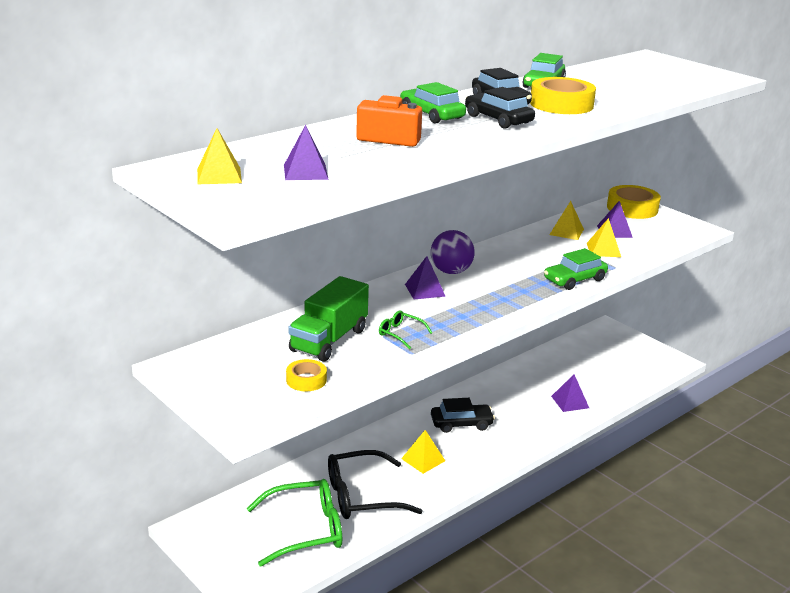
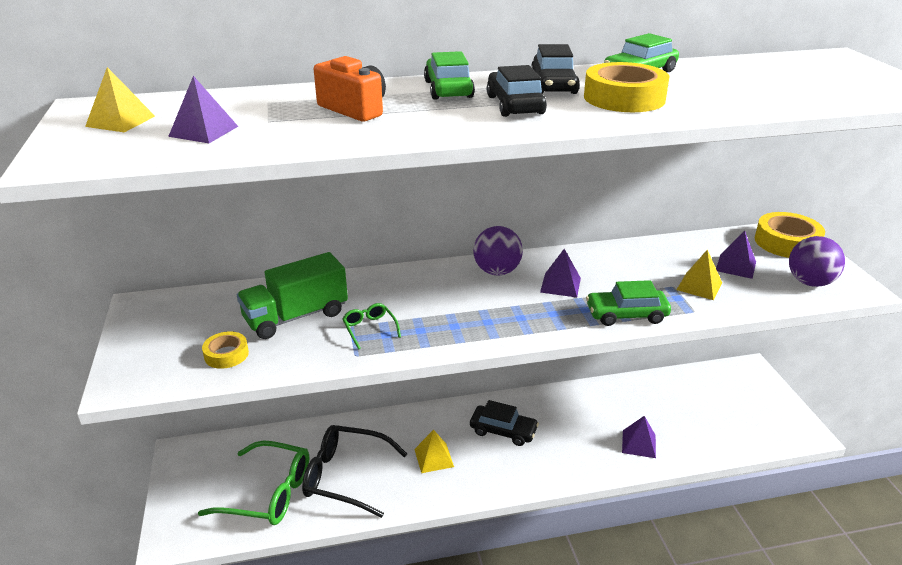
camera: 30 degrees right, 5 degrees up
purple pyramid [405,256,446,299] -> purple pyramid moved to [540,249,581,297]
yellow pyramid [549,201,584,240] -> none
none -> purple ball [789,236,845,287]

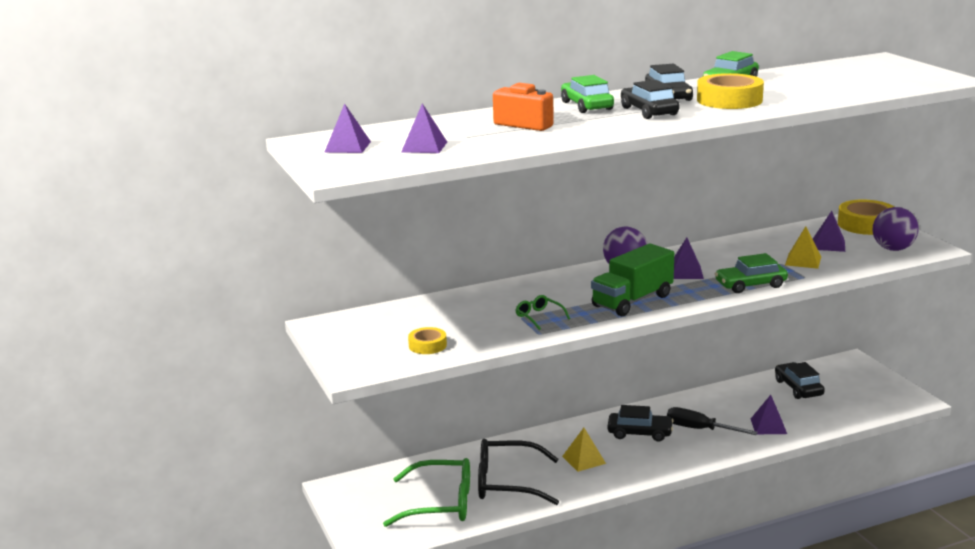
camera: 10 degrees left, 10 degrees down
yellow pyramid [85,67,155,132] -> purple pyramid [324,103,371,153]
green truck [237,252,348,339] -> green truck moved to [591,244,674,316]
none -> black screwdriver [667,407,758,435]
none -> black car [775,362,825,399]

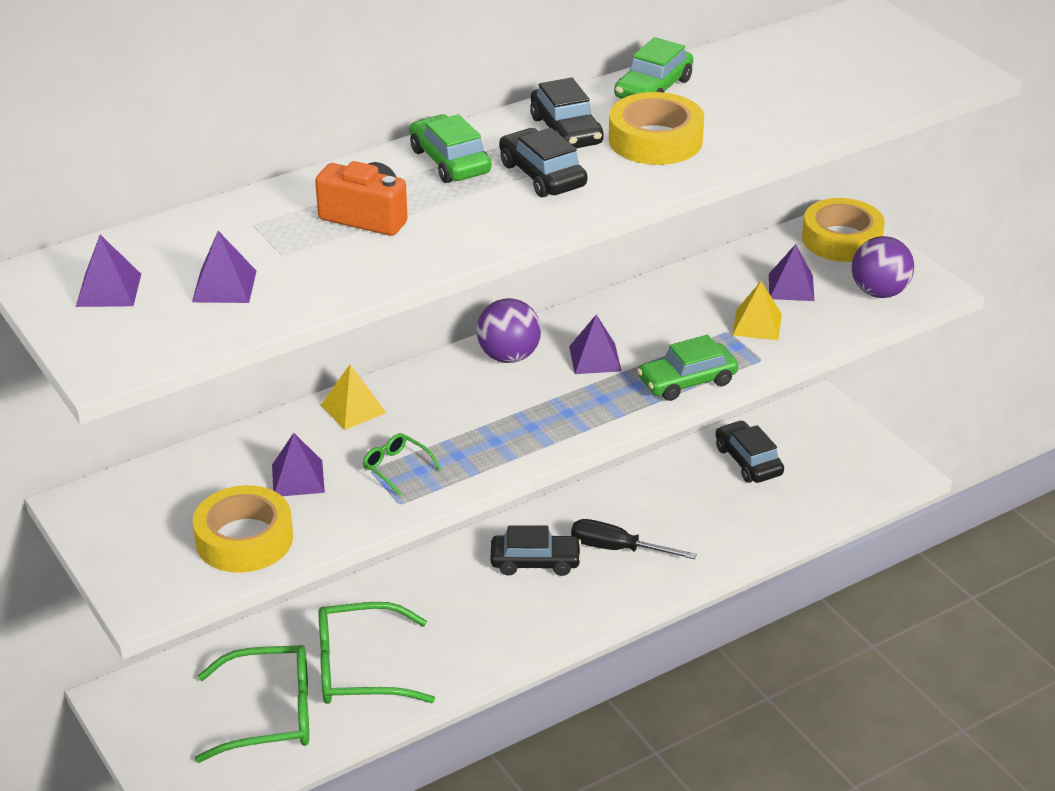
camera: 10 degrees left, 15 degrees up
yellow tape [408,327,447,354] -> yellow tape [193,485,293,573], size x1.79
black glasses [478,439,559,505] -> green glasses [319,602,435,704]
yellow pyramid [562,428,606,472] -> yellow pyramid moved to [321,364,386,430]
green truck [591,244,674,316] -> none
purple pyramid [751,395,787,434] -> purple pyramid moved to [272,433,325,496]

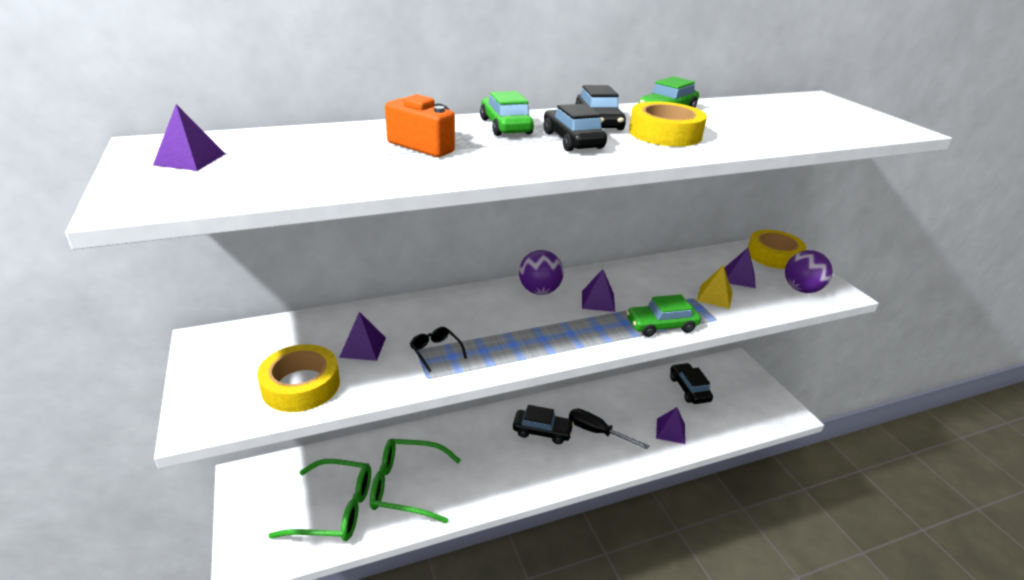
camera: 10 degrees right, 5 degrees down
purple pyramid [192,231,256,303] -> purple pyramid moved to [656,407,685,444]
yellow pyramid [321,364,386,430] -> none
green glasses [363,433,441,496] -> black glasses [410,327,467,372]

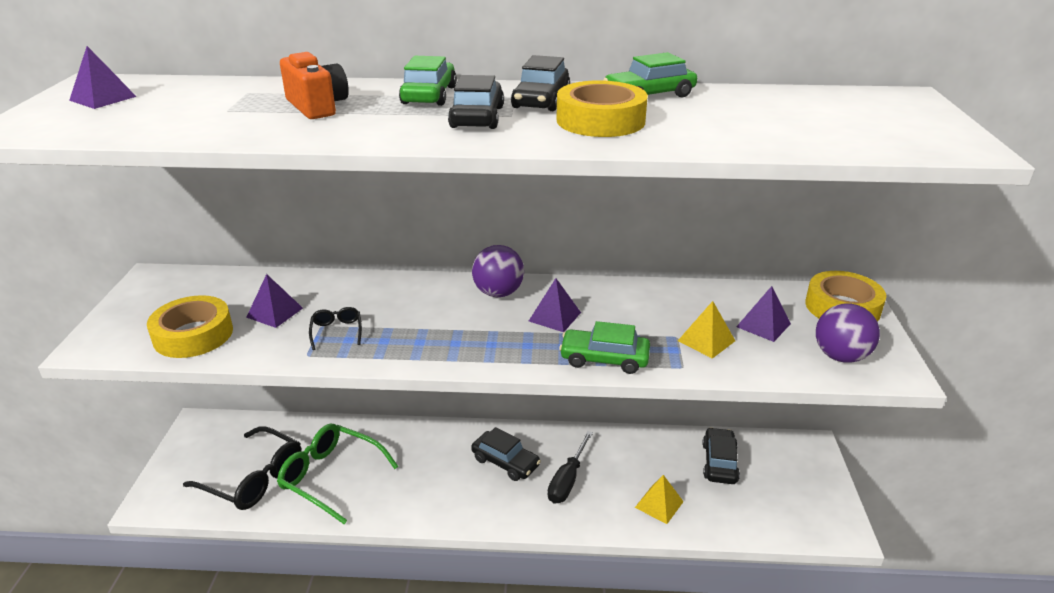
camera: 25 degrees right, 0 degrees up
green glasses [268,459,371,541] -> black glasses [183,426,301,510]
black screwdriver [569,409,649,449] -> black screwdriver turned 120 degrees counterclockwise [548,431,593,504]
purple pyramid [656,407,685,444] -> yellow pyramid [635,475,684,524]

